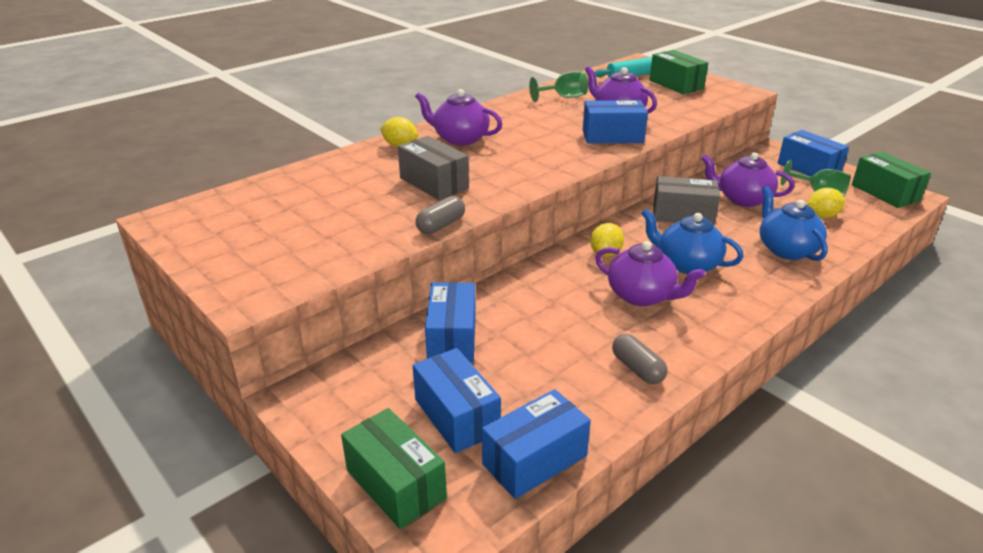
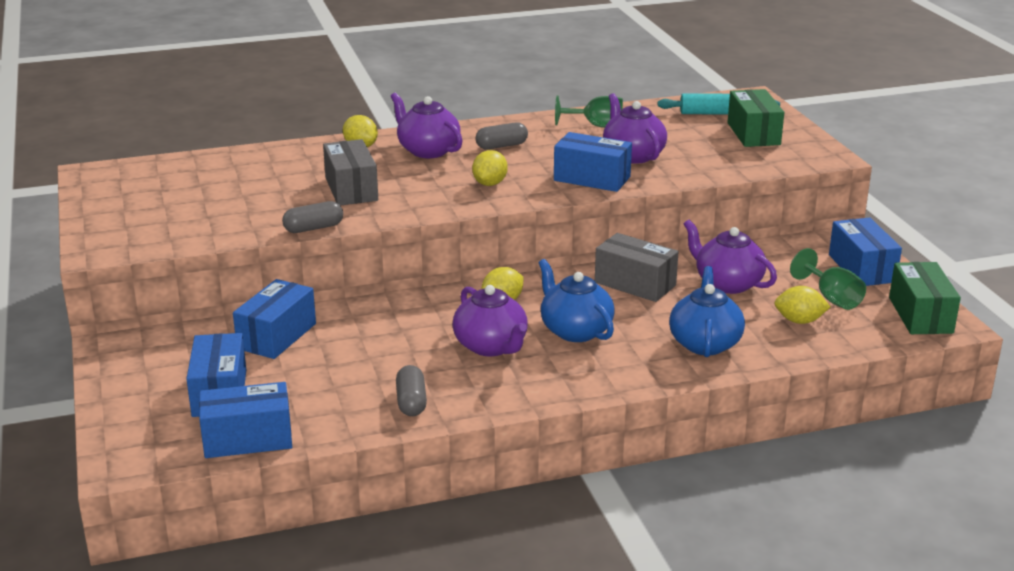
camera: 25 degrees right, 5 degrees down
green box [341,408,447,529] -> none
none -> yellow lemon [472,150,508,186]
none -> grey capsule [475,122,528,149]

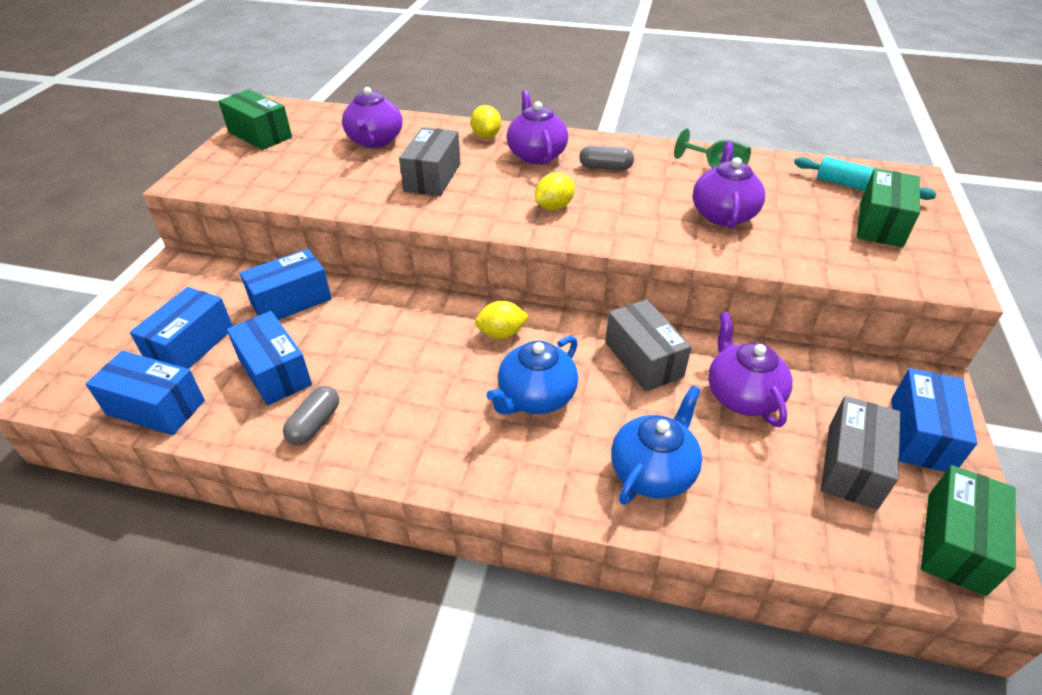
camera: 30 degrees right, 15 degrees up
grey capsule [282,201,343,233] -> none
purple teapot [453,285,528,356] -> purple teapot moved to [342,87,402,148]
blue teapot [539,259,615,342] -> blue teapot turned 135 degrees counterclockwise [486,336,578,415]
blue box [554,132,632,192] -> blue box moved to [227,311,312,405]
yellow lemon [774,286,830,324] -> none
green goblet [790,248,866,310] -> grey box [821,396,900,510]
none -> green box [218,89,292,150]

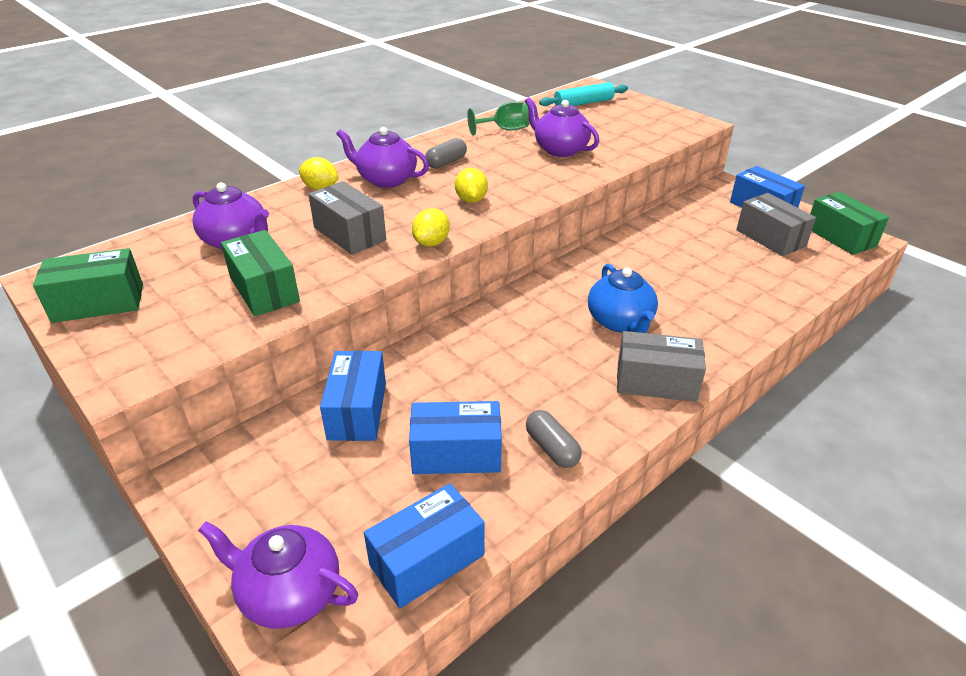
camera: 55 degrees left, 5 degrees down
blue box [130,287,233,369] -> none
yellow lemon [475,301,529,339] -> yellow lemon moved to [412,208,450,247]
grey box [605,299,692,391] -> grey box moved to [617,331,706,402]
blue teapot [611,385,702,505] -> none
purple teapot [708,312,793,427] -> purple teapot moved to [198,521,358,629]
green box [857,168,920,248] -> green box moved to [221,230,300,316]

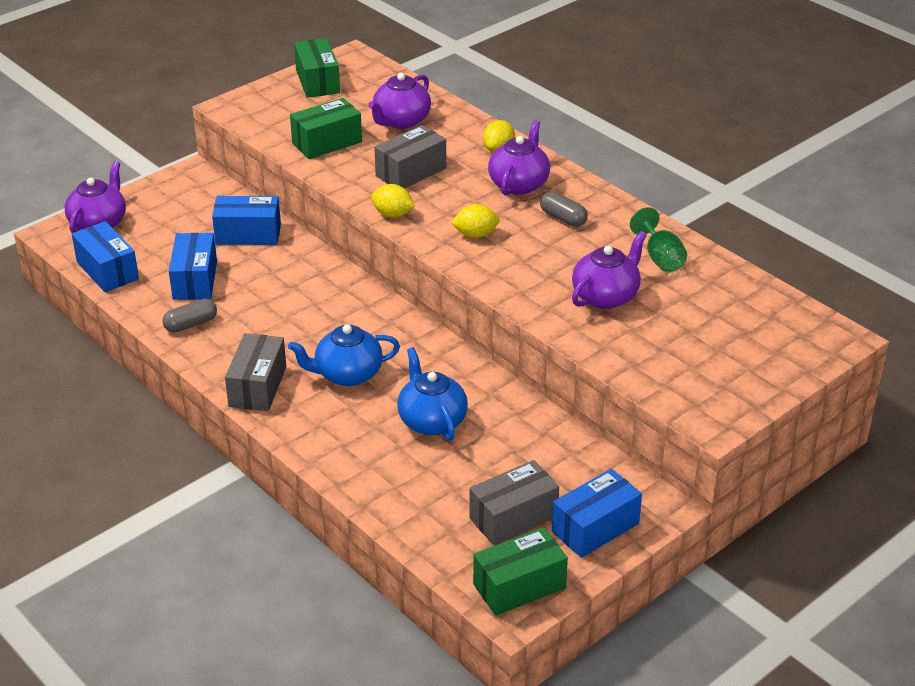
camera: 90 degrees right, 0 degrees up
turquoise rolling pin [539,82,628,106] -> none
none -> blue teapot [397,347,468,441]

